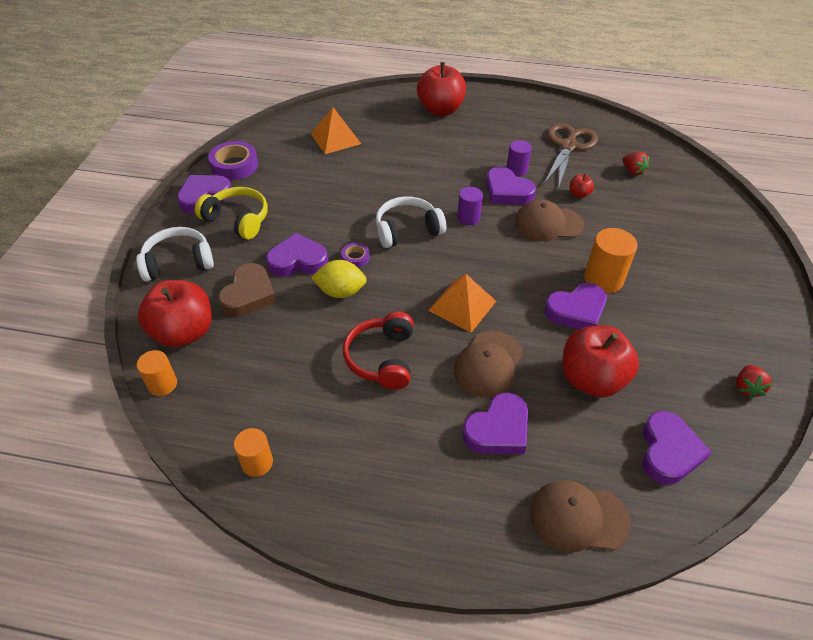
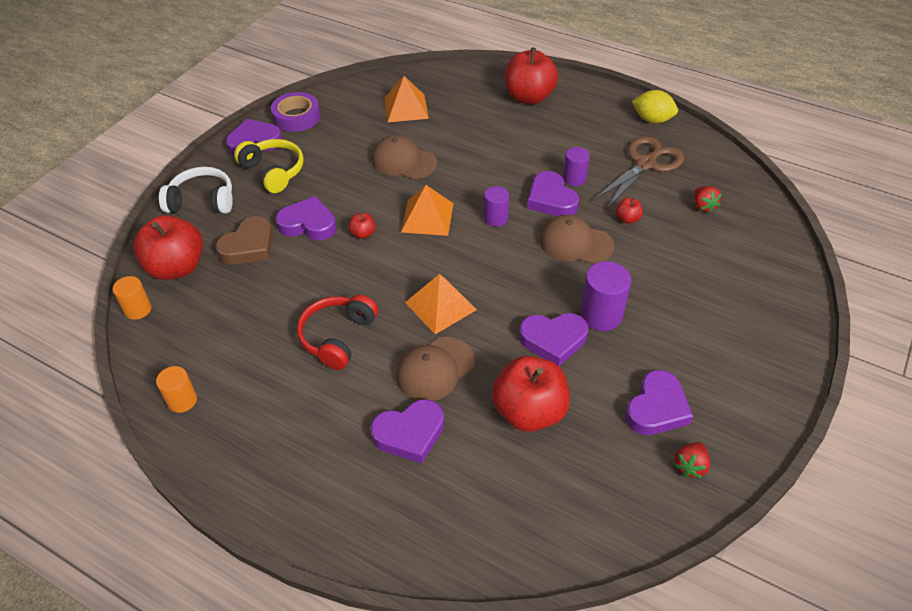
camera: 20 degrees right, 0 degrees up
yellow lemon [311,260,367,298] -> yellow lemon moved to [632,90,678,123]
purple tape [341,243,370,268] -> red apple [348,213,375,239]
white headphones [376,196,446,248] -> orange pyramid [401,185,454,236]
brown cap [530,480,631,552] -> brown cap moved to [372,135,437,179]
orange cylinder [584,228,637,293] -> purple cylinder [580,261,631,331]
purple heart [642,411,712,485] -> purple heart moved to [625,370,693,435]

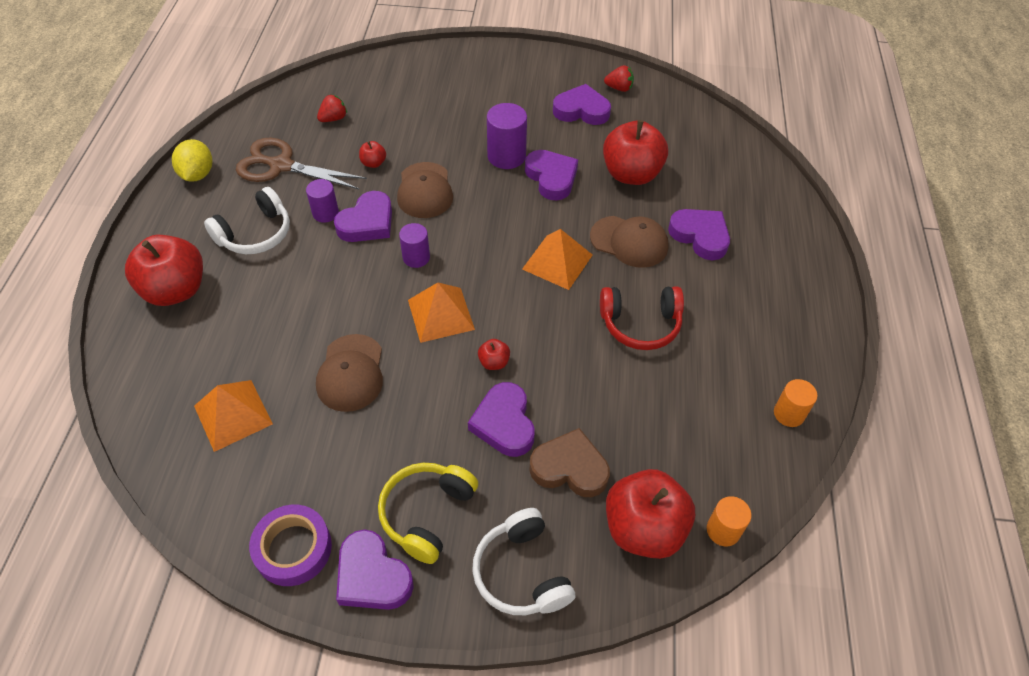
camera: 115 degrees left, 5 degrees up
none -> white headphones [204,187,290,254]

